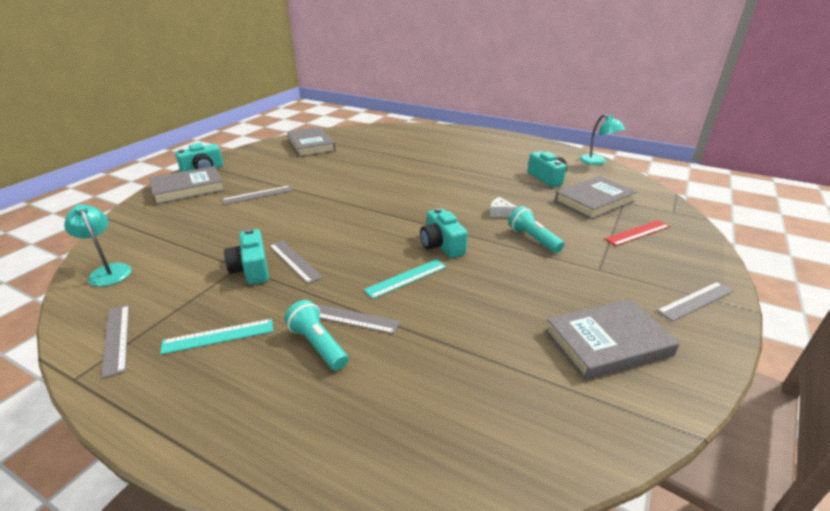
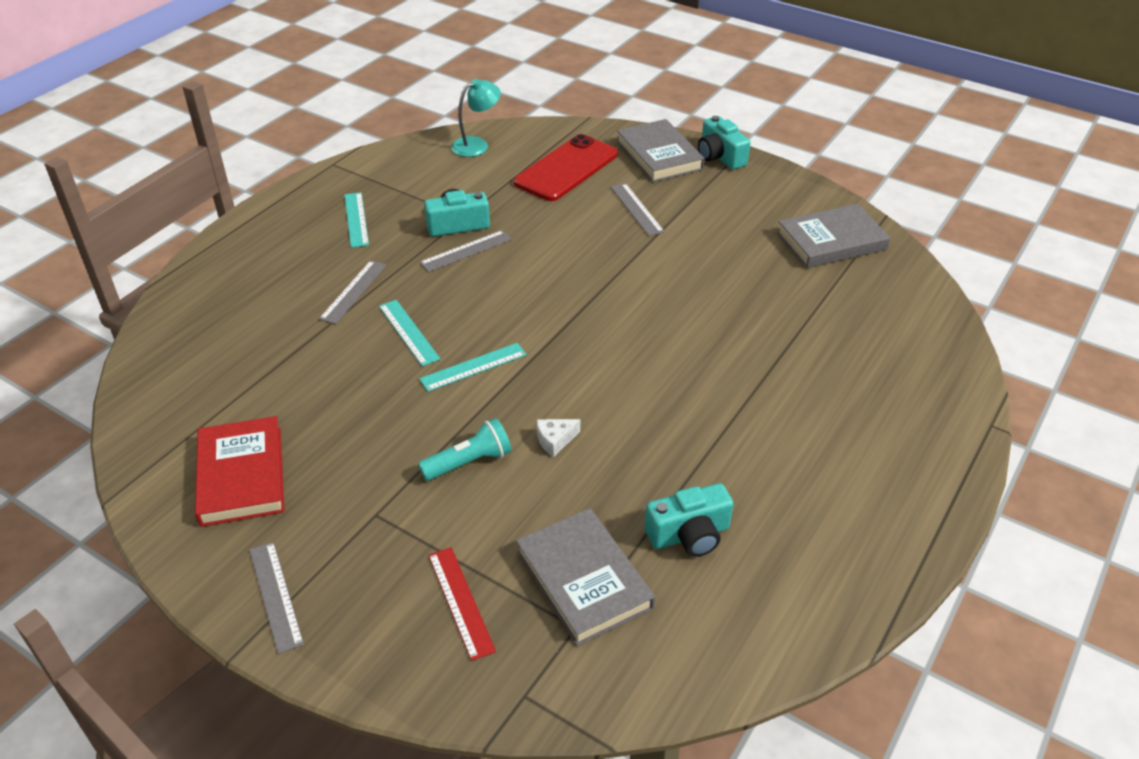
camera: 95 degrees right, 10 degrees up
grey ruler [101,305,129,379] -> none
turquoise flashlight [285,300,348,371] -> none
turquoise camera [420,208,468,258] -> turquoise ruler [419,343,527,392]
white cheese [490,197,518,217] -> white cheese turned 150 degrees counterclockwise [537,419,580,457]
grey book [545,299,680,380] -> red book [195,416,285,527]
turquoise lamp [580,114,625,165] -> none
none -> red phone [514,134,618,201]

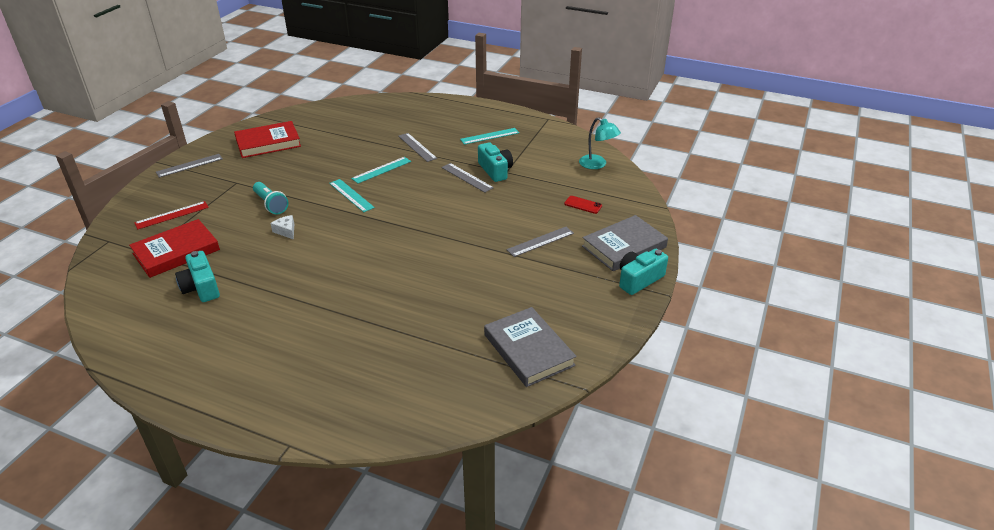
camera: 80 degrees right, 5 degrees down
grey ruler [319,260,386,324] -> grey ruler turned 45 degrees clockwise [398,133,437,162]
red phone [514,134,618,201] -> red phone [564,196,602,214], size x0.41
grey book [516,508,655,646] -> red book [129,219,220,278]

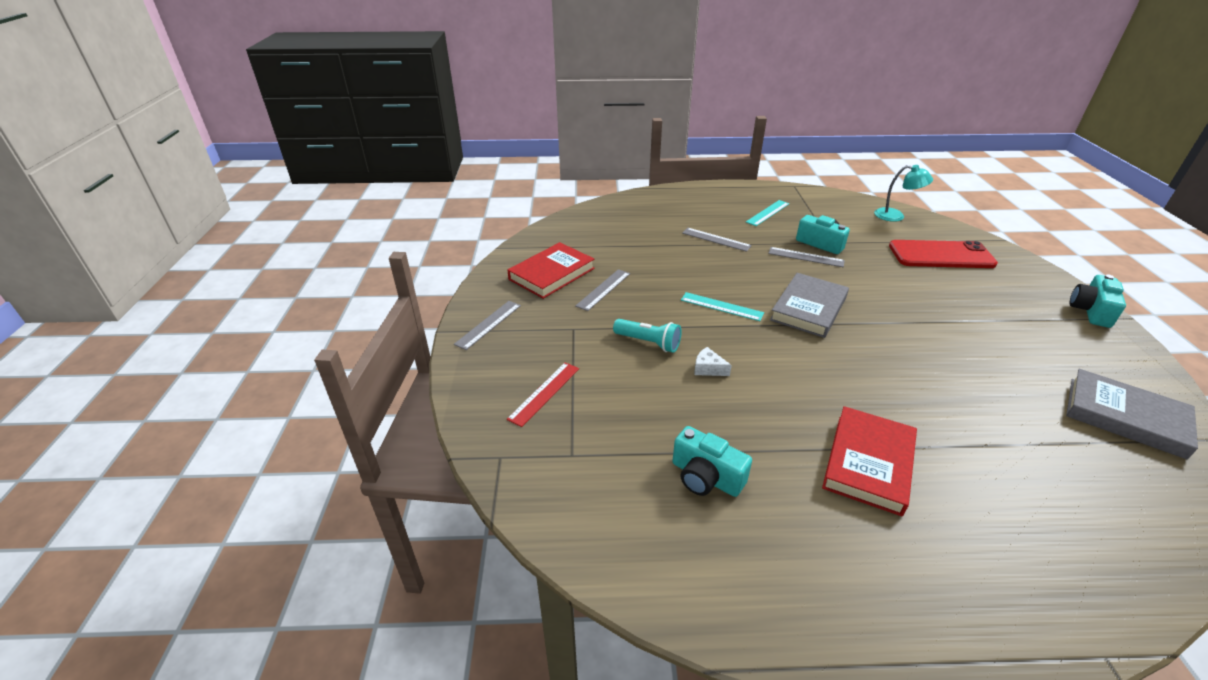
camera: 25 degrees left, 0 degrees up
red book [129,219,220,278] -> red book moved to [822,406,917,516]
turquoise ruler [351,157,411,183] -> none
grey ruler [506,227,574,257] -> grey ruler moved to [575,269,630,311]
red phone [564,196,602,214] -> red phone [889,240,998,268], size x2.45
grey book [582,215,668,271] -> grey book moved to [770,273,849,338]

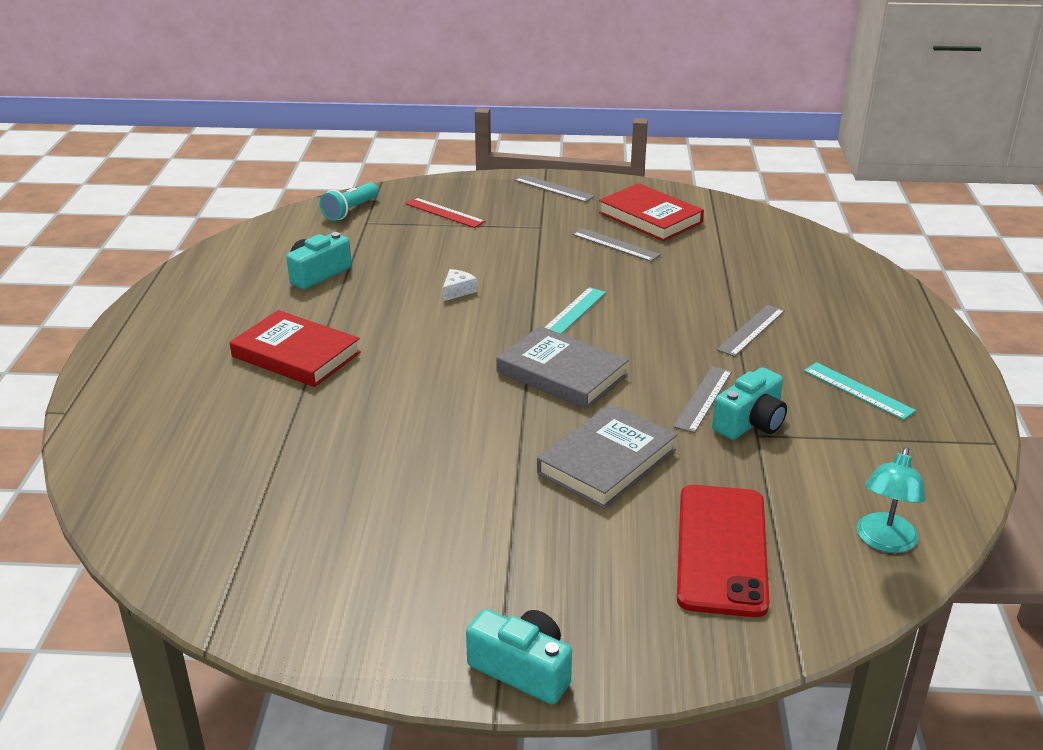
camera: 95 degrees right, 5 degrees down
turquoise flashlight [613,319,682,353] -> turquoise flashlight moved to [319,182,379,221]
grey book [1066,369,1198,460] -> grey book moved to [537,404,677,509]

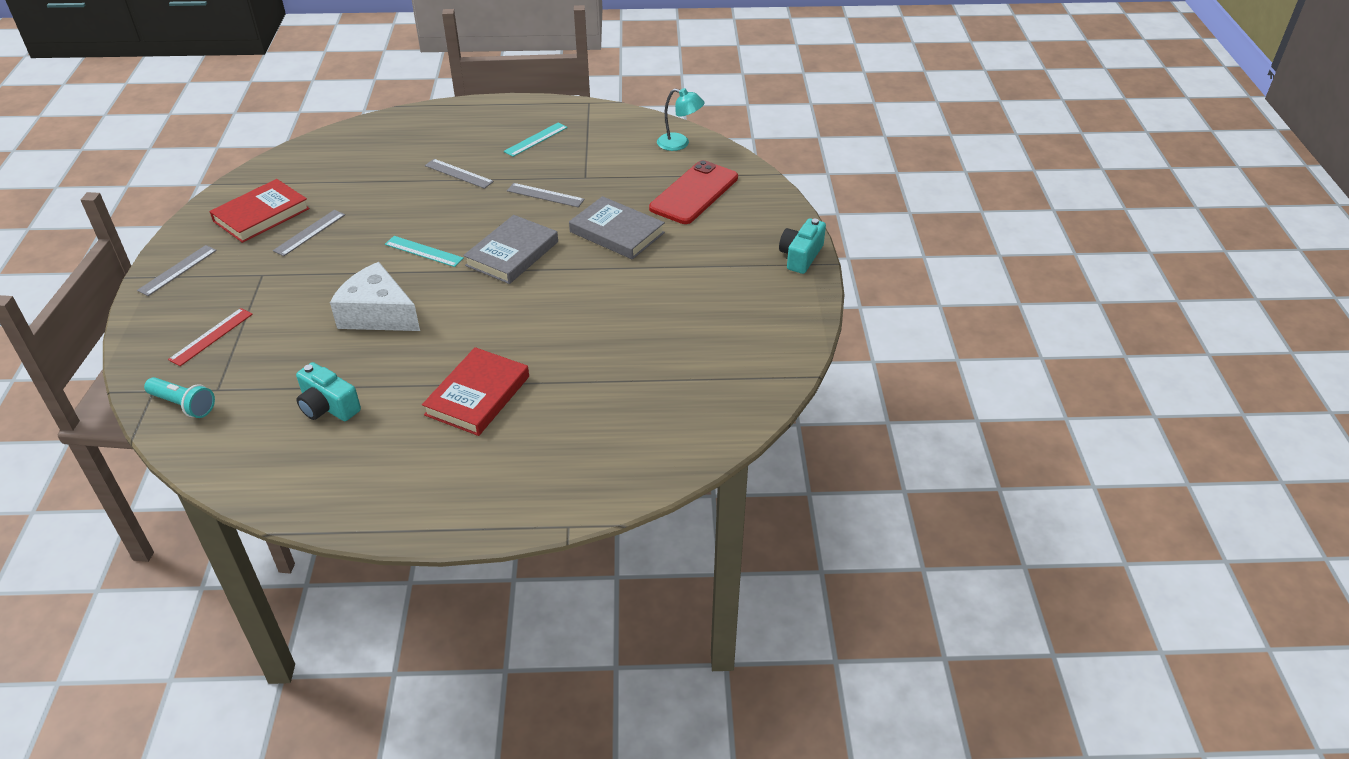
camera: 95 degrees left, 10 degrees up
white cheese [443,269,477,301] -> white cheese [330,262,420,331], size x2.45
red phone [677,485,770,617] -> red phone turned 60 degrees counterclockwise [649,160,738,224]
turquoise camera [712,367,787,440] -> none

